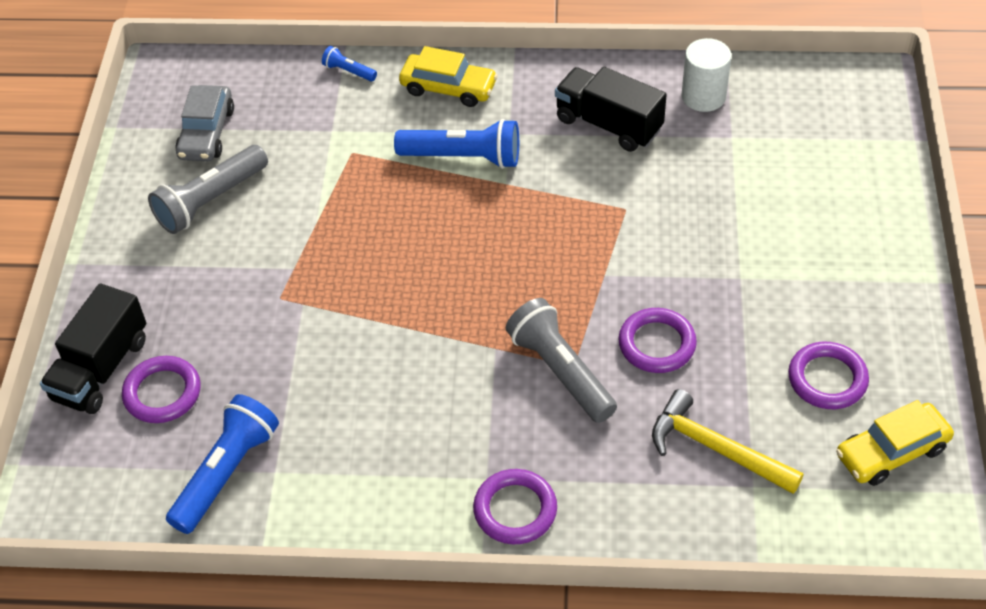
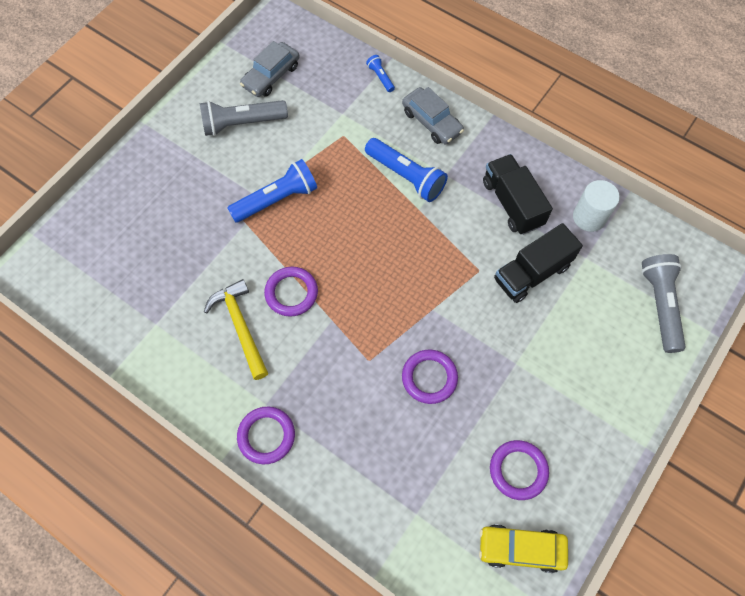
camera: 30 degrees right, 15 degrees up
black truck [40,284,146,414] -> black truck moved to [494,223,583,303]
purple ring [122,356,201,423] -> purple ring moved to [264,267,318,317]
blue flashlight [166,394,279,534] -> blue flashlight moved to [227,159,317,223]
yellow car [399,46,498,107] -> grey car [402,87,464,144]
grey flashlight [506,298,617,423] -> grey flashlight moved to [641,254,686,353]
yellow hammer [652,389,804,494] -> yellow hammer moved to [204,279,268,380]

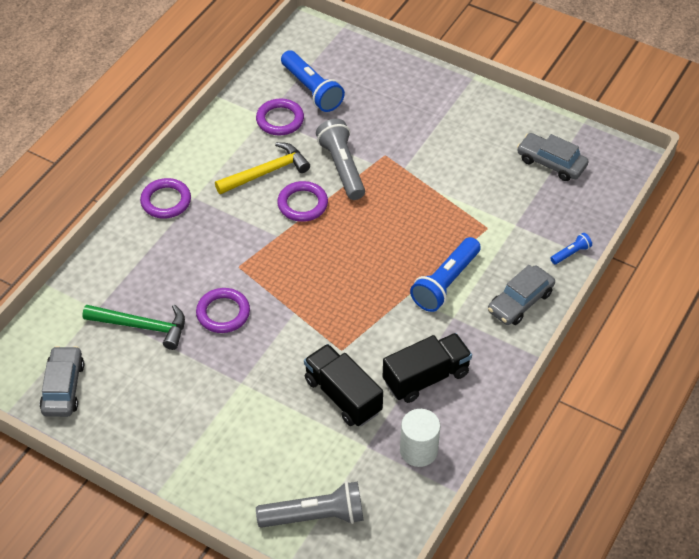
camera: 85 degrees right, 15 degrees down
grey flashlight [200,100,288,136] -> grey flashlight moved to [316,119,365,200]
blue flashlight [227,159,317,223] -> blue flashlight moved to [281,50,345,112]
yellow car [479,524,568,573] -> grey car [40,346,84,417]
purple ring [490,440,549,500] -> purple ring moved to [256,99,304,135]
none -> green hammer [82,305,185,350]

